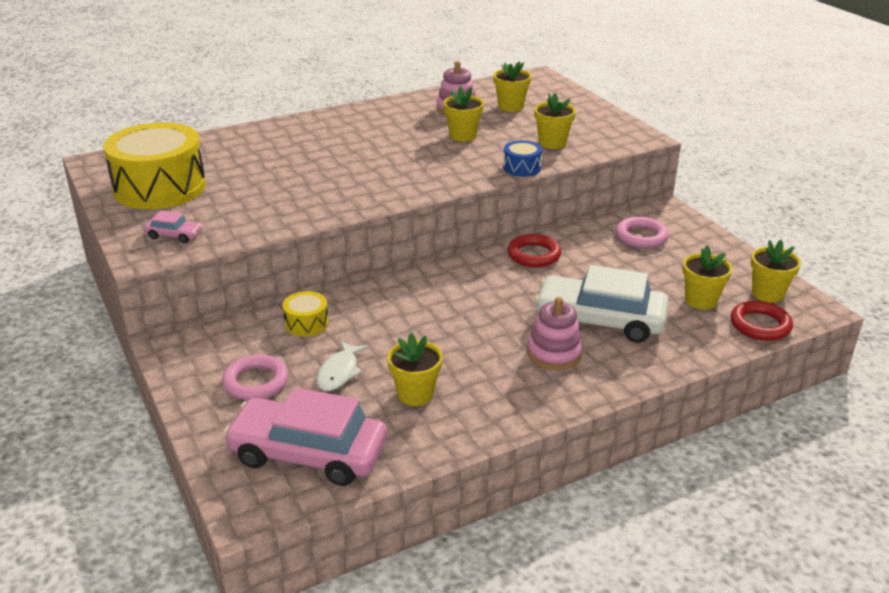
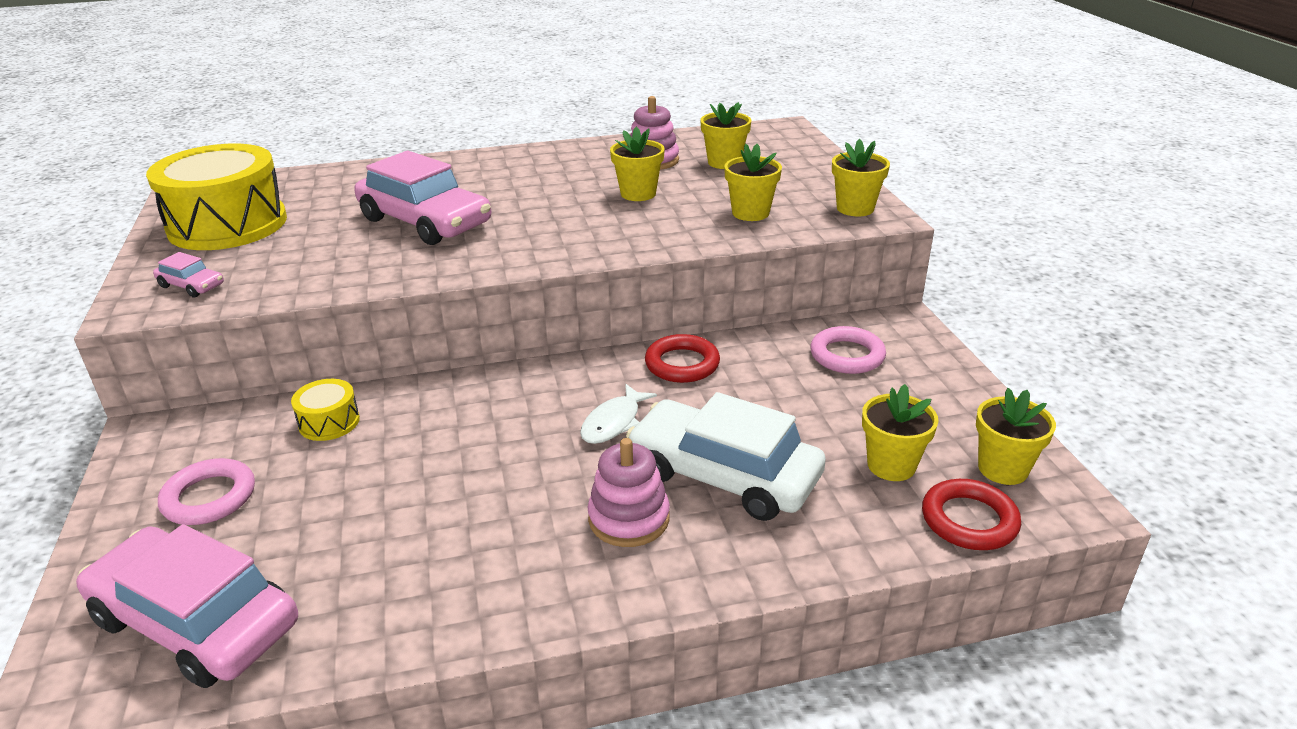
camera: 15 degrees right, 0 degrees up
white fish [316,341,368,391] -> white fish moved to [580,384,657,444]
yellow flower pot [387,333,443,406] -> yellow flower pot moved to [832,139,890,217]
blue drum [503,140,542,177] -> none
none -> pink car [354,151,491,245]

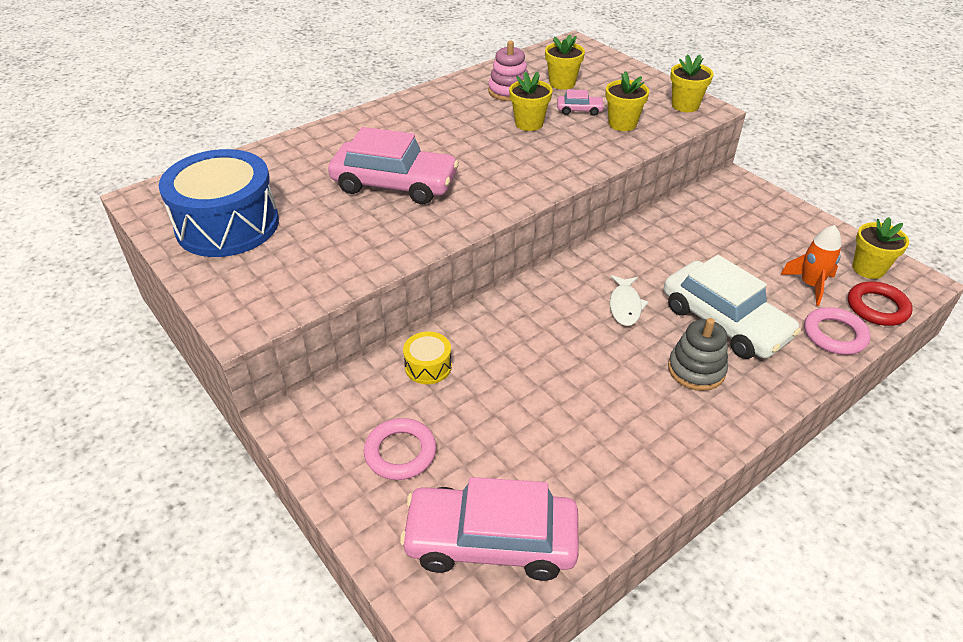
camera: 25 degrees left, 10 degrees up
yellow drum [146,144,287,250] -> blue drum [159,149,279,257]
pink car [153,252,224,298] -> pink car moved to [557,90,605,116]
pink stacking toy [587,438,670,547] -> grey stacking toy [668,318,728,391]
white car [626,392,826,521] -> white car turned 135 degrees counterclockwise [664,255,801,359]
red ring [645,334,720,383] -> none
pink ring [810,326,886,374] -> pink ring moved to [804,307,871,355]
yellow flower pot [862,384,939,481] -> orange rocket [780,225,841,306]

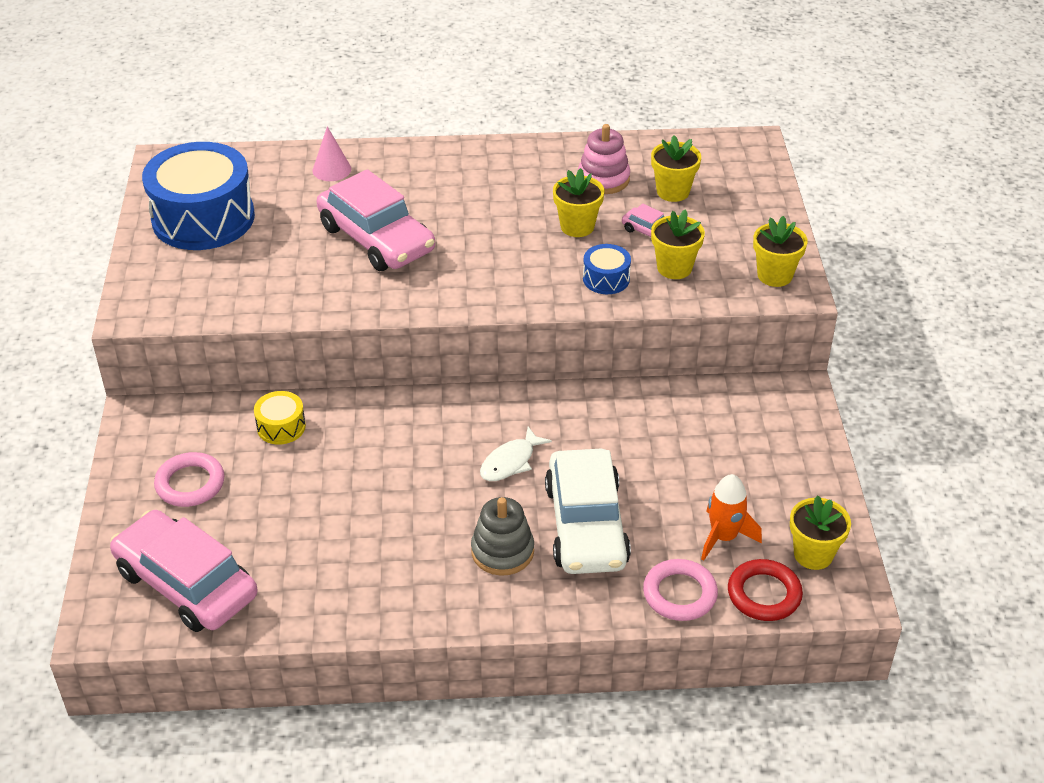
camera: 35 degrees right, 0 degrees up
none -> pink cone [313,126,351,181]
none -> blue drum [583,244,631,294]

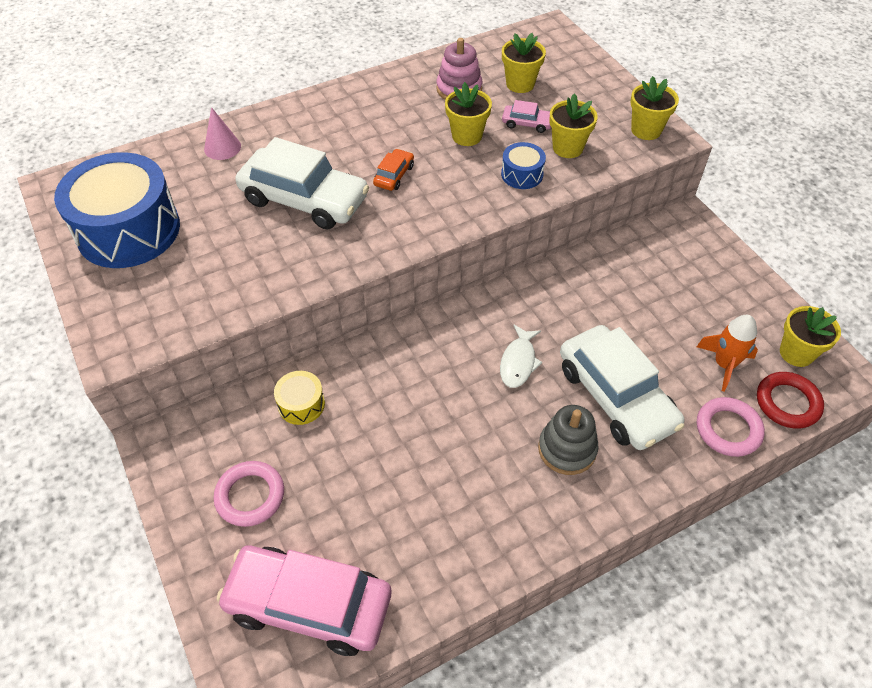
camera: 25 degrees left, 10 degrees up
pink car [317,169,435,271] -> white car [235,137,369,230]
none -> orange car [373,149,414,191]

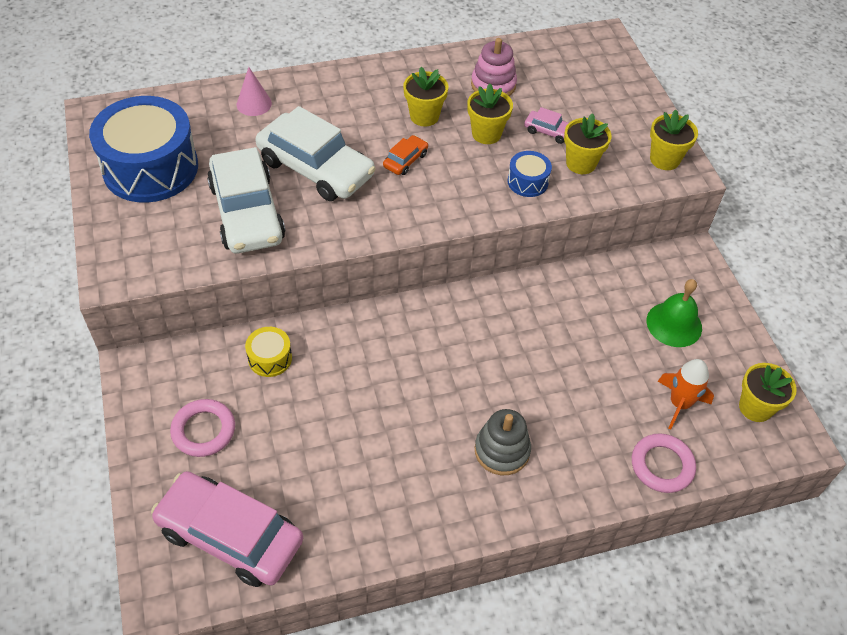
camera: 10 degrees right, 0 degrees up
white fish [500,325,542,388] -> none
yellow flower pot [502,33,546,93] -> yellow flower pot moved to [403,67,448,126]
white car [560,325,684,450] -> white car moved to [207,147,285,253]
red ring [757,372,824,429] -> none
none -> green bell [647,279,702,347]

